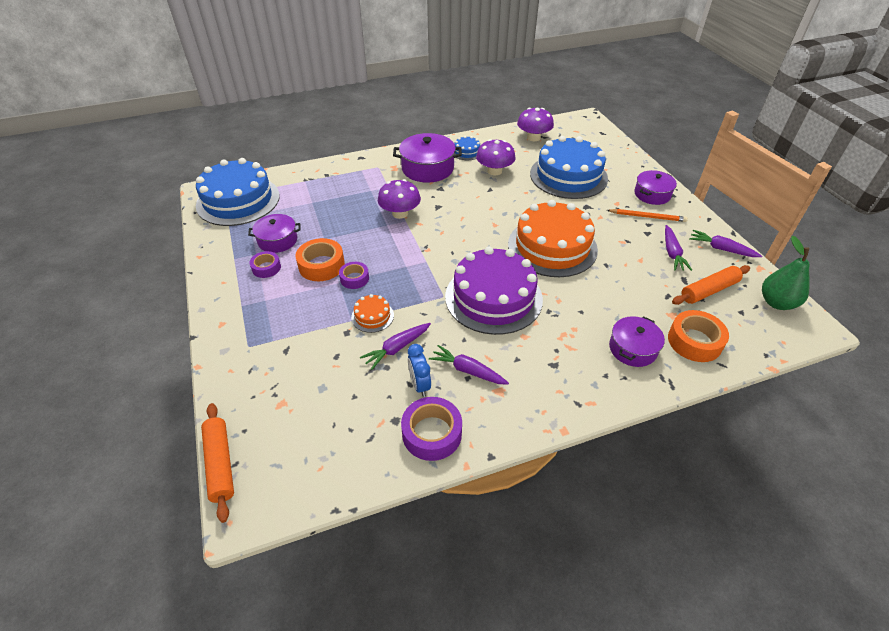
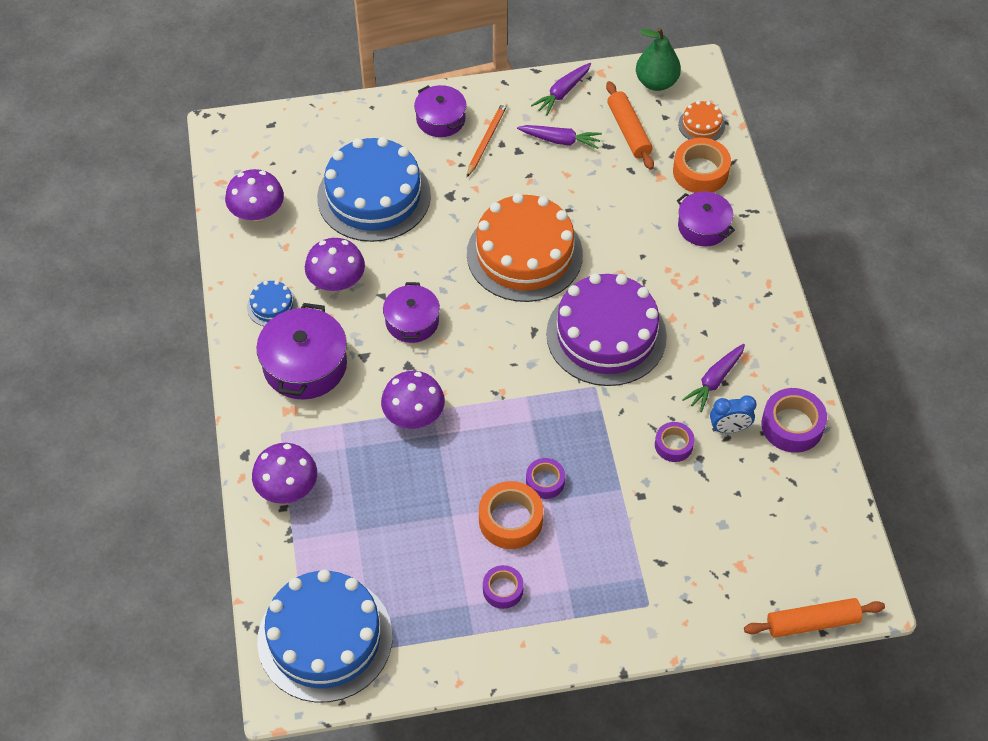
camera: 80 degrees left, 10 degrees up
purple pot [248,214,301,253] -> purple pot moved to [383,282,440,343]
orange cake [351,294,394,333] -> orange cake moved to [678,101,725,140]
purple carrot [360,323,431,370] -> purple tape [655,422,695,462]
none -> purple mushroom [252,443,317,504]

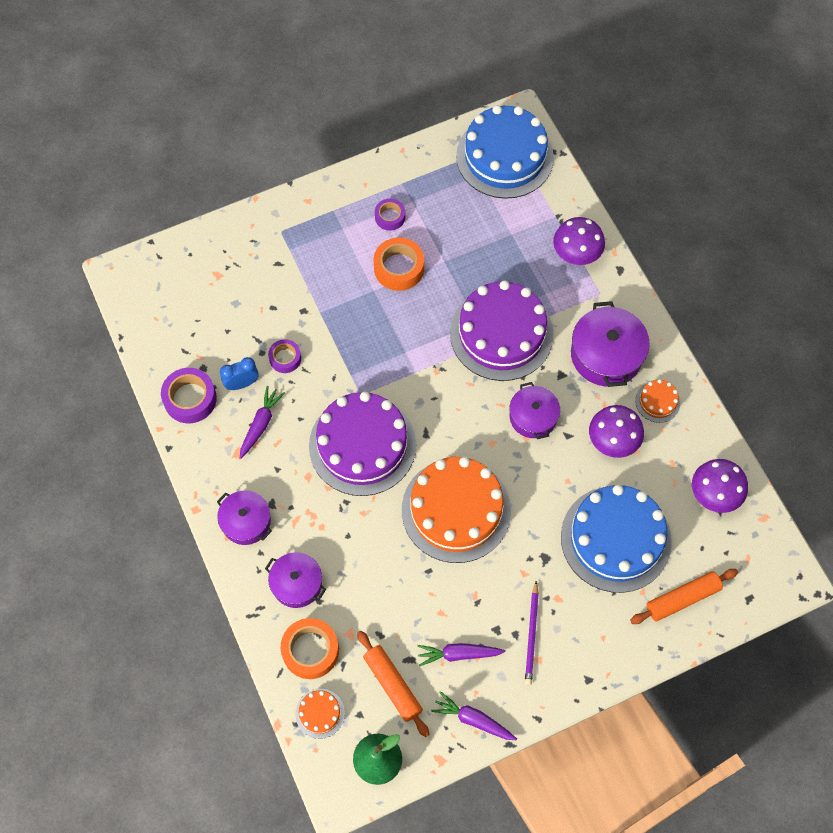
camera: 165 degrees right, 10 degrees up
blue cake [247,281,298,326] -> orange cake [635,379,680,423]
purple mushroom [381,371,445,429] -> purple cake [450,280,554,381]
purple pot [414,85,466,137] -> purple pot moved to [217,491,272,545]
orange pencil [467,102,507,177] -> purple pencil [525,581,539,686]
purple tape [526,458,565,499] -> none
purple carrot [531,63,591,116] -> purple carrot turned 90 degrees counterclockwise [431,691,517,740]
orange rolling pin [744,598,885,638] -> orange rolling pin moved to [630,569,738,624]

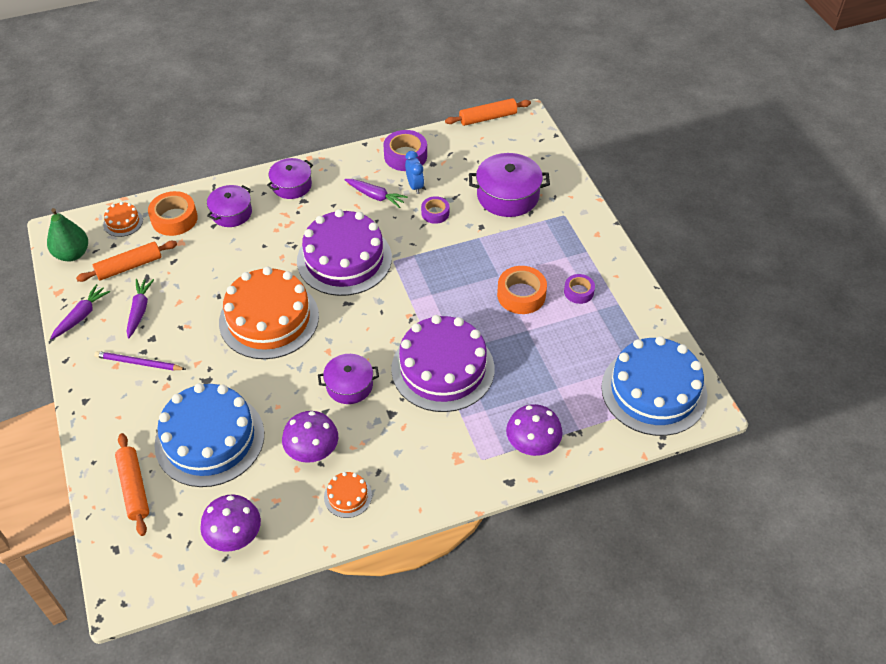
camera: 95 degrees right, 15 degrees down
purple pot [571,301,650,387] -> purple pot moved to [469,153,550,217]
none -> orange rolling pin [445,98,531,126]

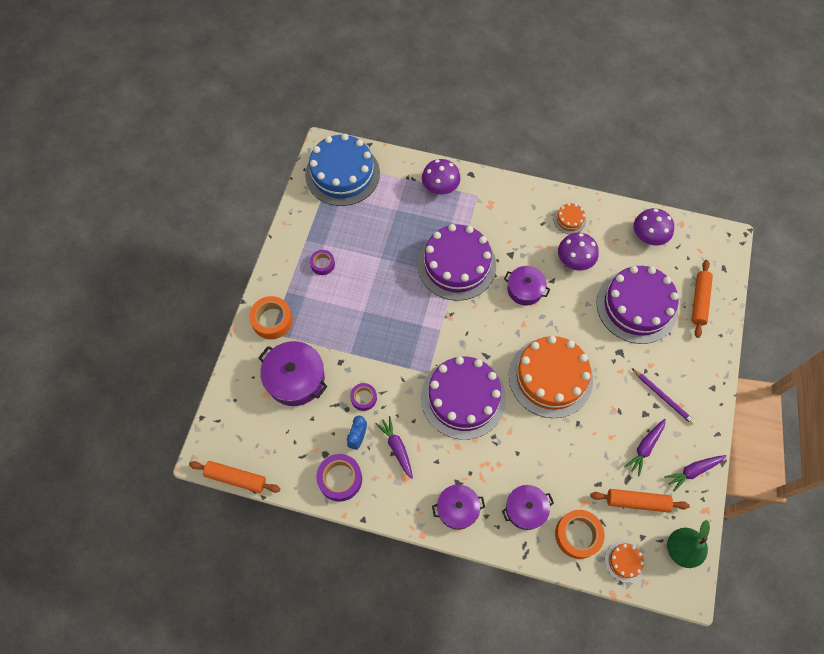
camera: 145 degrees left, 15 degrees up
blue cake [154,383,264,487] -> purple cake [596,266,679,344]
orange tape [497,266,547,314] -> orange tape moved to [249,296,293,339]

